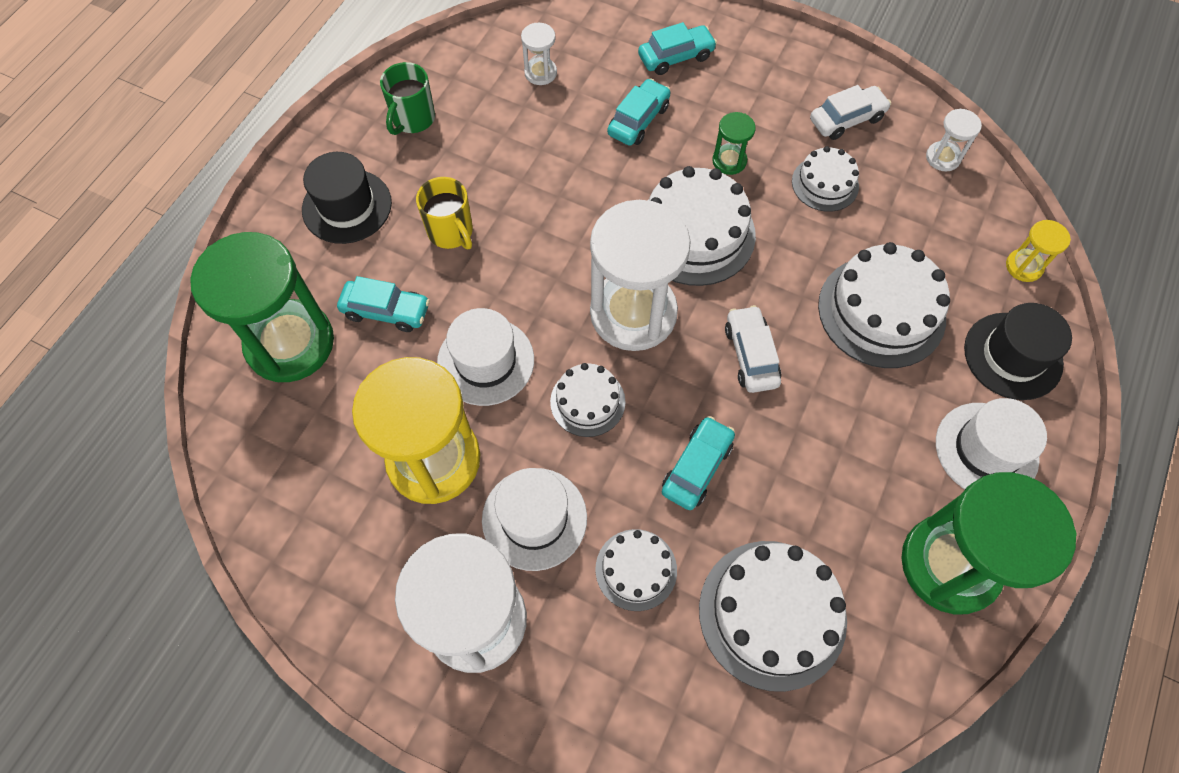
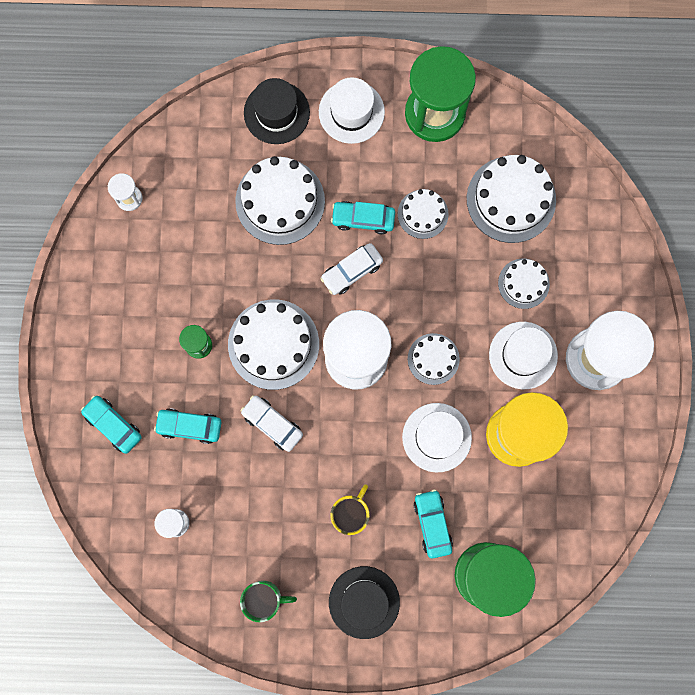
camera: 115 degrees left, 15 degrees up
turquoise car [662,416,735,510] -> turquoise car moved to [331,201,395,234]
white cake [792,146,859,212] -> white cake moved to [398,189,449,239]
white car [810,85,891,140] -> white car moved to [240,395,303,452]
yellow hourglass [1006,220,1071,282] -> none

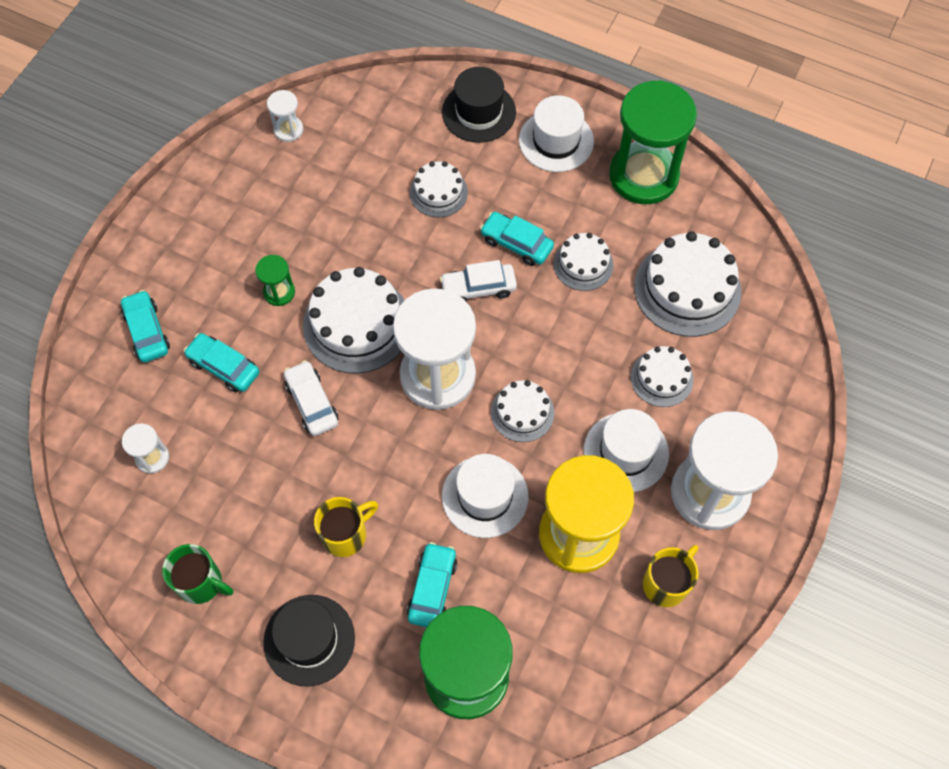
camera: 25 degrees right, 15 degrees down
white cake [235,156,325,245] -> white cake [410,161,468,217], size x0.57
none -> yellow mug [643,545,699,607]

